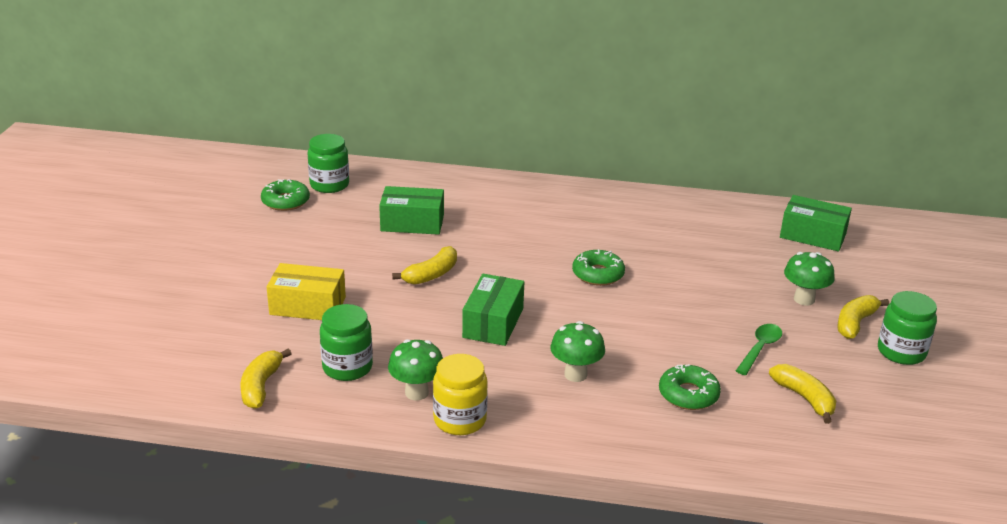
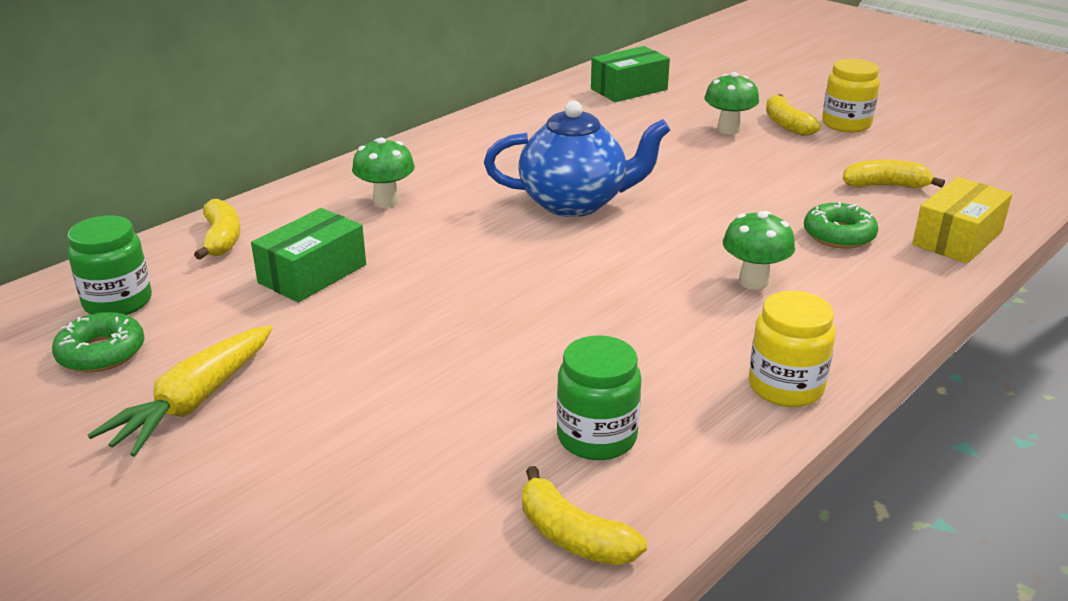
camera: 55 degrees left, 0 degrees up
yellow box [267,263,346,320] -> yellow box moved to [912,177,1012,263]
green mushroom [388,339,443,401] -> green mushroom moved to [352,138,415,208]
yellow banana [392,246,457,285] -> yellow banana moved to [194,199,240,260]
green box [462,274,524,346] -> none
green donut [572,249,625,286] -> blue teapot [484,100,670,217]
green spoon [736,324,782,375] -> none
green jar [878,291,937,365] -> yellow jar [822,59,880,133]
none -> yellow carrot [87,325,272,457]

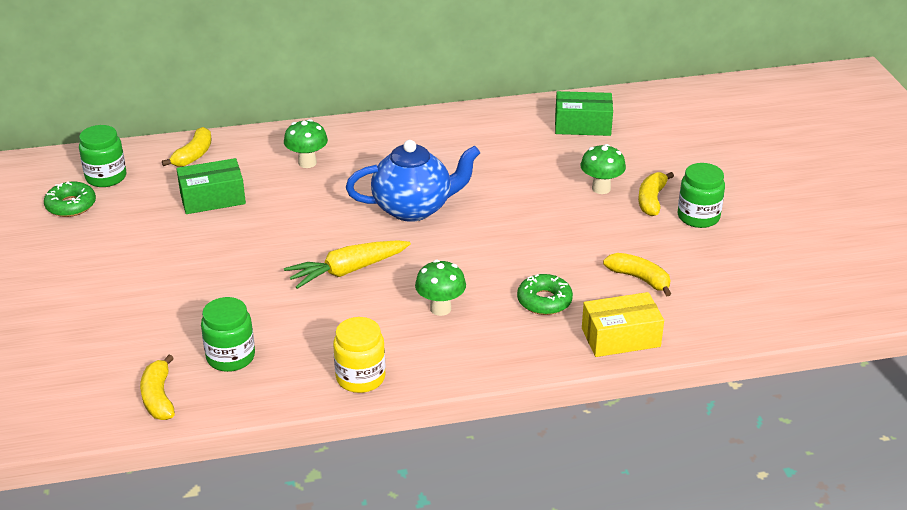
camera: 35 degrees right, 5 degrees up
yellow carrot [87,325,272,457] -> yellow carrot moved to [284,240,411,289]
blue teapot [484,100,670,217] -> blue teapot turned 45 degrees counterclockwise [346,140,480,222]
yellow jar [822,59,880,133] -> green jar [677,163,725,228]

